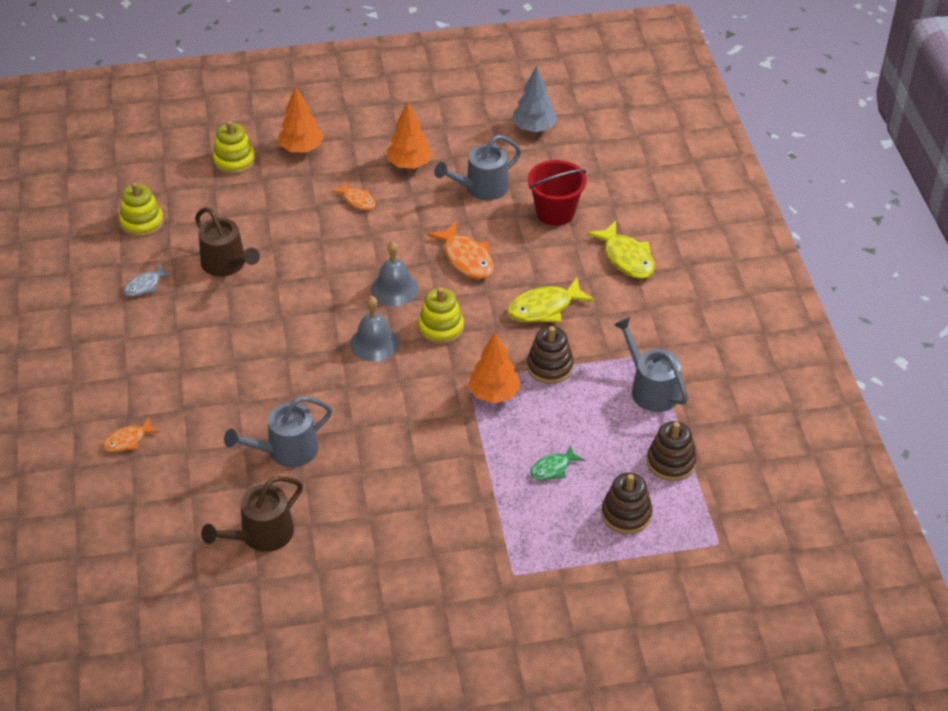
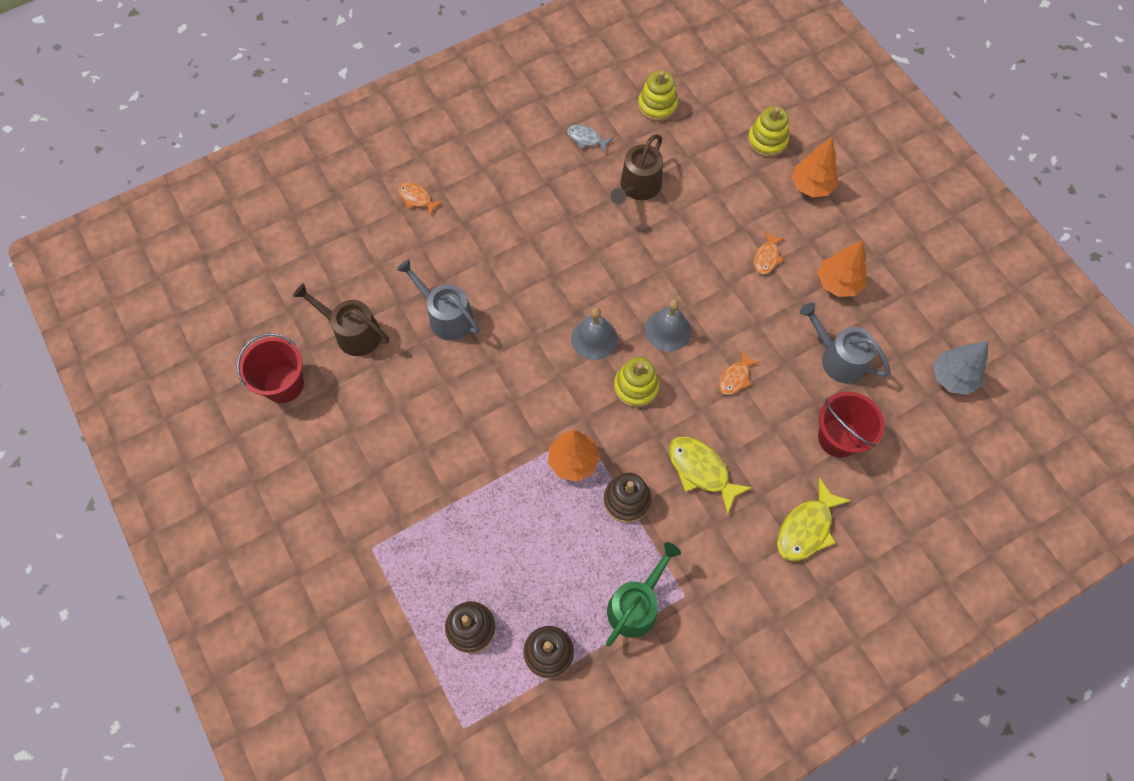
camera: 70 degrees right, 20 degrees up
orange fish [427,221,494,279] -> orange fish [719,351,760,395], size x0.60
green fish [530,445,584,480] -> none
grey watering can [614,317,688,412] -> green watering can [606,542,681,647]
none -> red bucket [237,333,304,403]

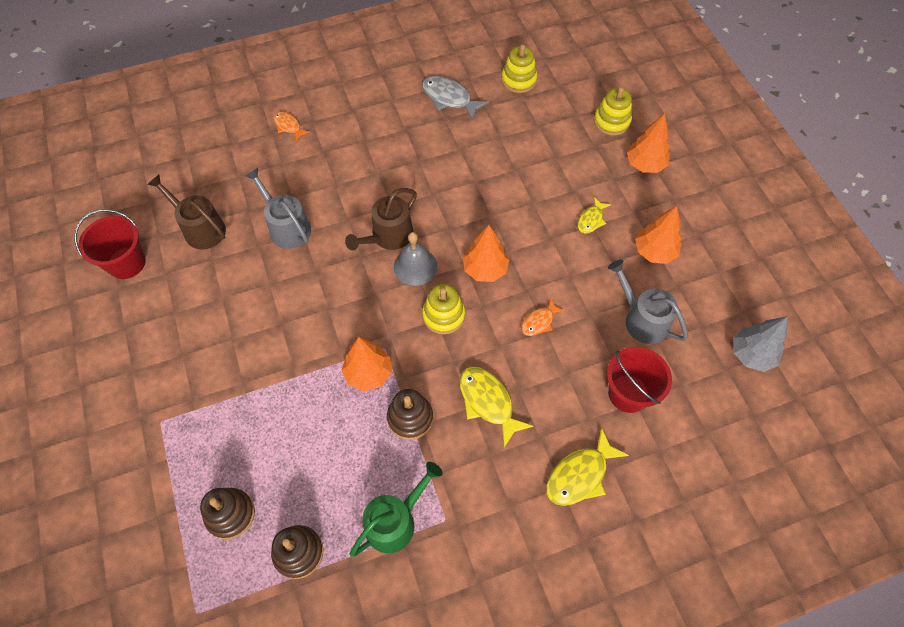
camera: 10 degrees right, 5 degrees down
grey fish [567,125,613,152] -> grey fish [422,76,489,121], size x1.68
brown watering can [611,134,663,205] -> brown watering can moved to [345,188,417,251]
grey bell [645,299,692,352] -> orange tree [463,225,509,282]
orange fish [754,232,784,274] -> yellow fish [578,197,611,234]

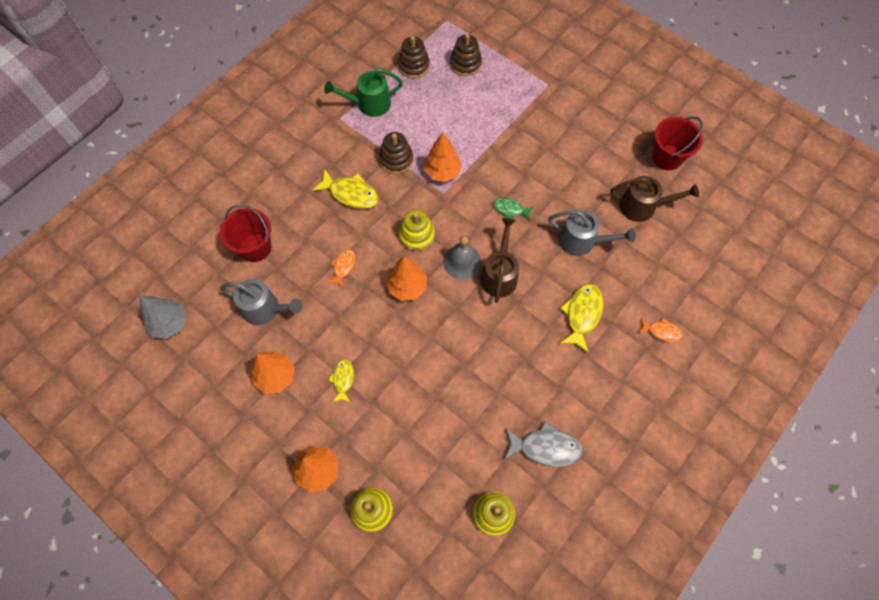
camera: 150 degrees right, 5 degrees up
green watering can [350,462,443,557] -> green watering can turned 60 degrees clockwise [324,68,403,117]
yellow fish [546,428,629,506] -> yellow fish moved to [559,284,604,353]
none -> green fish [493,198,534,220]

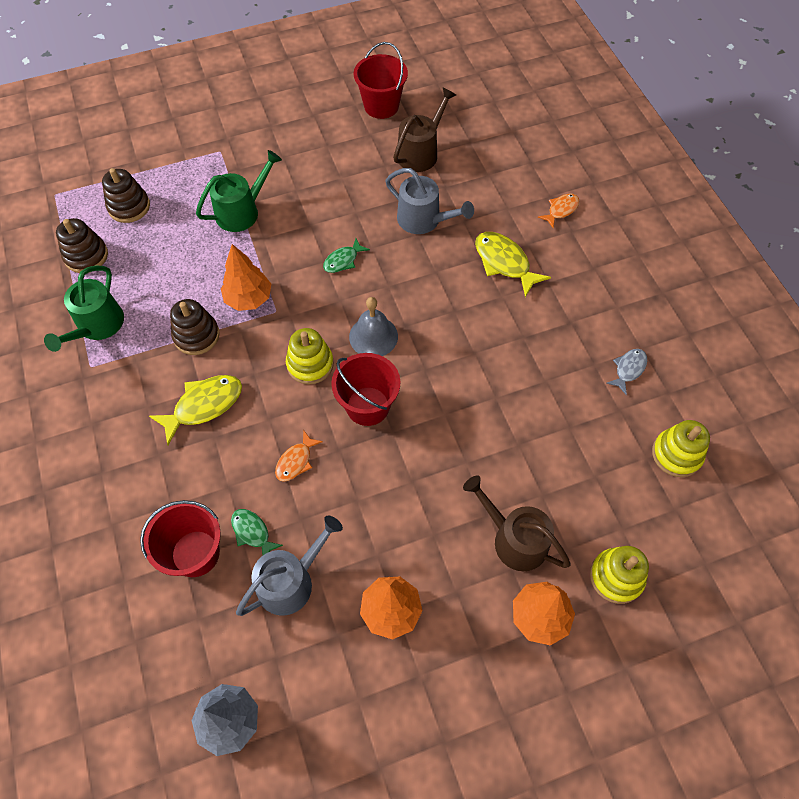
camera: 60 degrees left, 5 degrees down
orange fish [328,249,355,288] -> orange fish turned 105 degrees counterclockwise [275,430,323,482]
yellow fish [328,359,354,403] -> none
orange tree [386,256,427,301] -> red bucket [331,353,400,426]
brown watering can [481,218,519,303] -> brown watering can moved to [463,476,571,571]
grey fish [504,422,583,467] -> grey fish [606,349,647,395], size x0.60
grey watering can [548,210,635,256] -> grey watering can turned 75 degrees clockwise [385,168,474,234]
none -> green watering can [196,150,282,232]
none -> green fish [231,509,283,555]

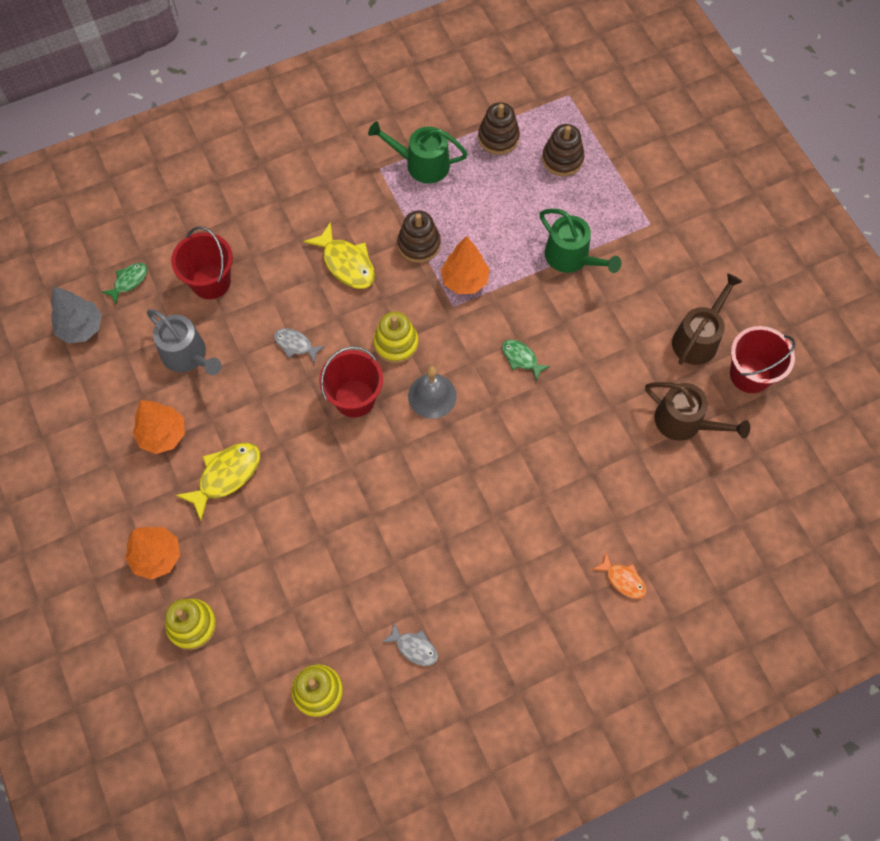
camera: 85 degrees right, 5 degrees up
green fish [231,509,283,555] -> green fish moved to [102,263,147,304]
orange fish [275,430,323,482] -> grey fish [274,328,325,364]
grey watering can [385,168,474,234] -> none
brown watering can [463,476,571,571] -> brown watering can moved to [672,273,743,365]
yellow fish [475,232,551,297] -> yellow fish moved to [176,442,260,521]

